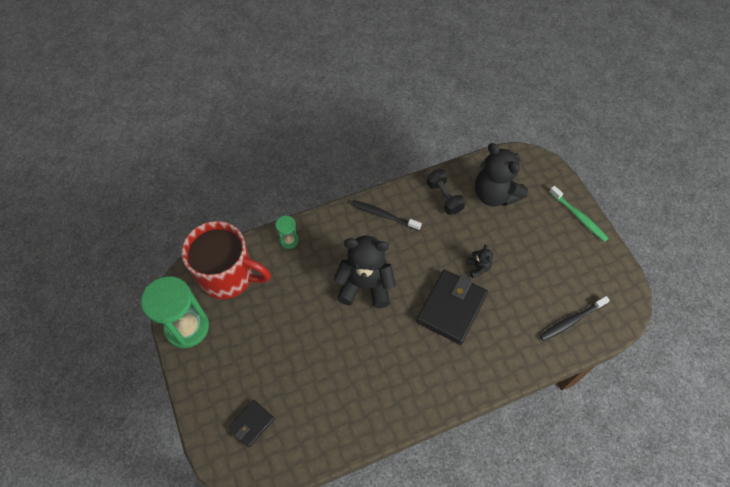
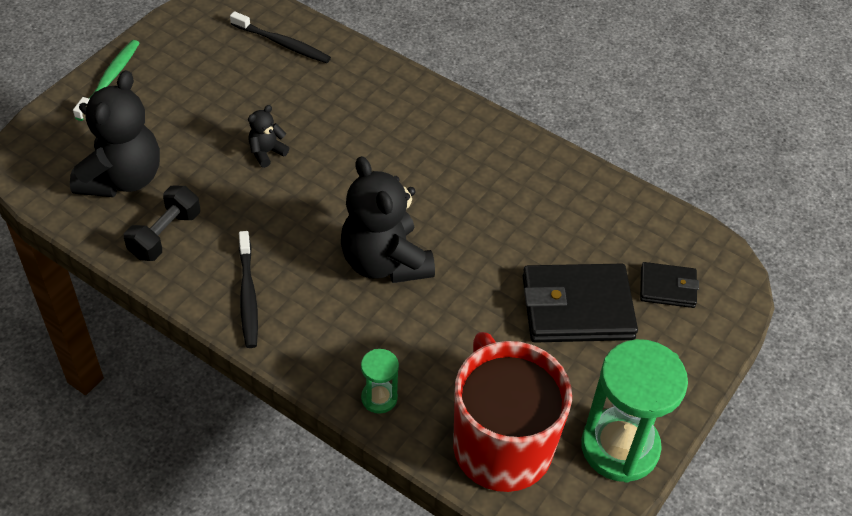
camera: 125 degrees left, 10 degrees down
black wallet [416,270,488,345] -> black wallet moved to [522,264,638,343]

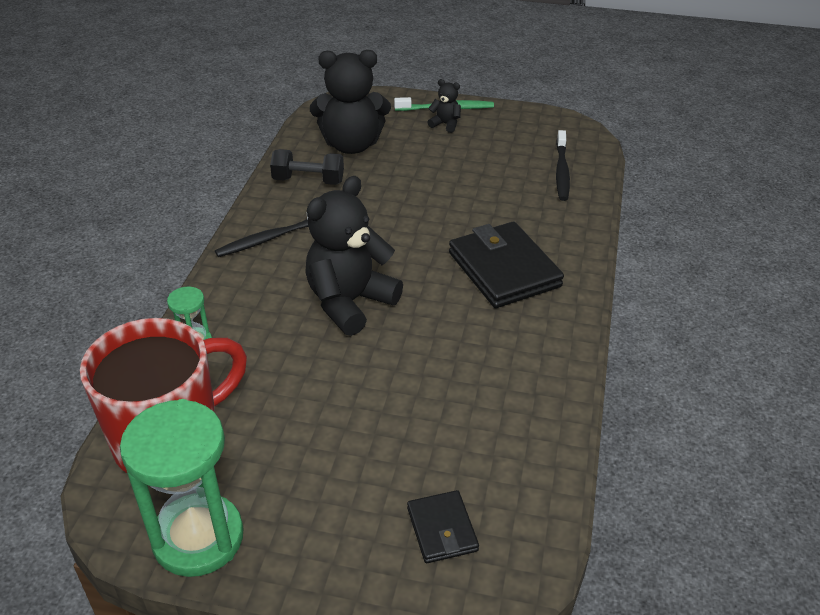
camera: 70 degrees right, 10 degrees down
black teddy bear [248,105,289,168] -> black teddy bear moved to [427,79,461,133]
black wallet [522,264,638,343] -> black wallet moved to [449,222,564,308]

